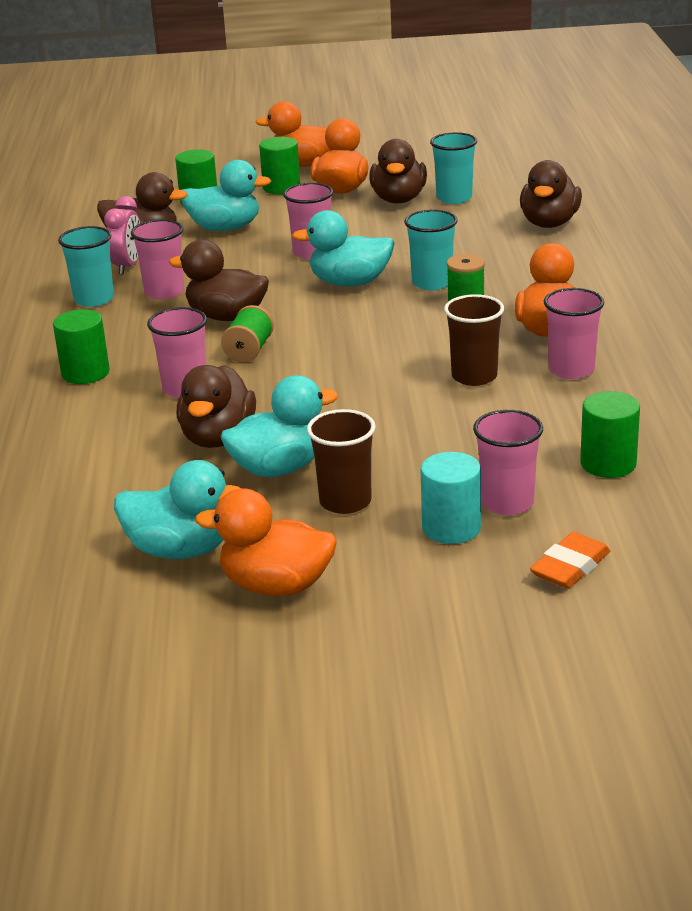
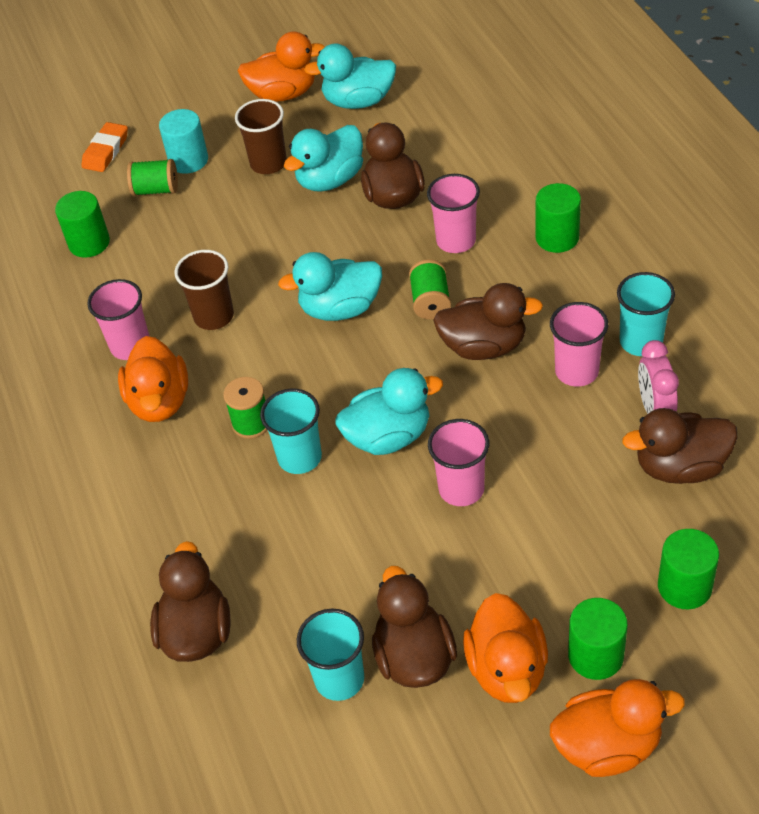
camera: 165 degrees right, 20 degrees up
turquoise duck [181,160,271,231] -> turquoise duck moved to [278,252,382,321]
pink cup [473,410,543,515] -> green spool [127,159,178,196]

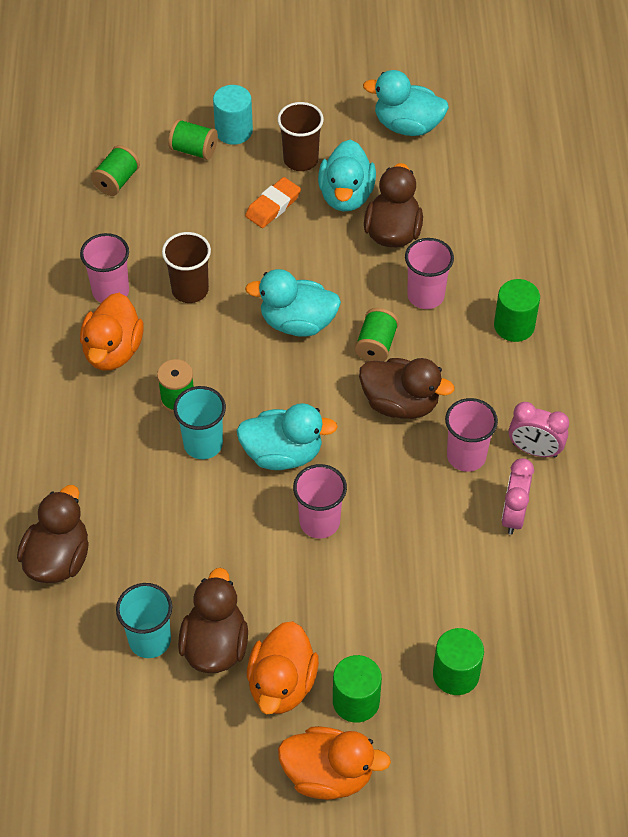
camera: 15 degrees right, 5 degrees up
green cylinder [55,191,110,258] -> green spool [91,145,140,196]
orange eraser [81,122,128,172] -> orange eraser moved to [245,177,301,228]
orange duck [238,31,325,102] -> none
turquoise duck [284,125,363,192] -> turquoise duck turned 60 degrees counterclockwise [318,140,376,212]
turquoise cup [617,272,675,356] -> pink clock [509,402,569,458]
brown duck [622,408,738,484] -> none

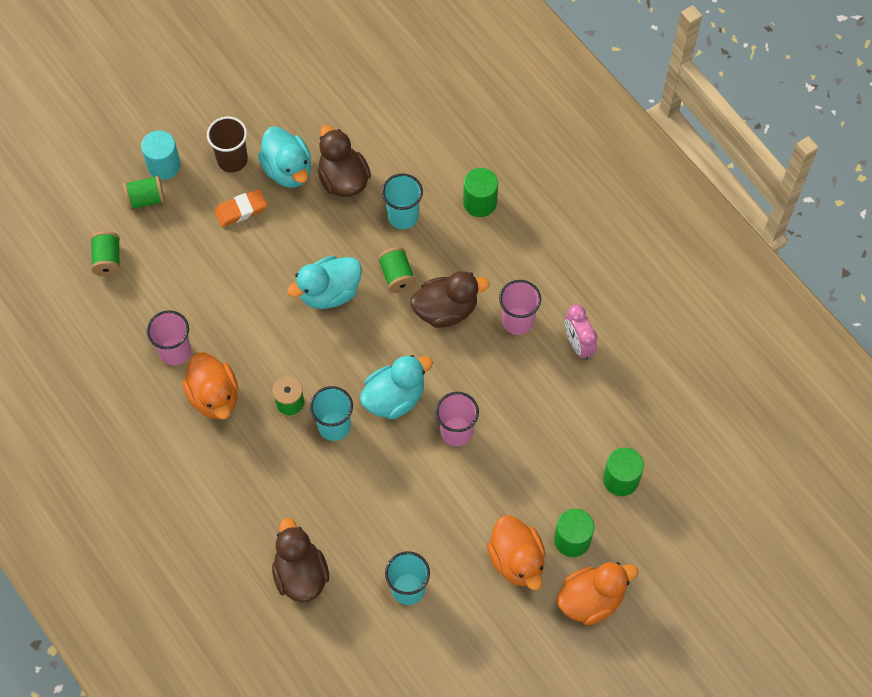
camera: 35 degrees left, 10 degrees up
brown cup [162,232,211,303] -> none
brown duck [178,568,248,673] -> none
orange eraser [245,177,301,228] -> orange eraser turned 60 degrees clockwise [214,189,267,227]
turquoise duck [363,70,449,136] -> none
pink cup [405,238,454,309] -> turquoise cup [382,174,423,229]
pink clock [509,402,569,458] -> none

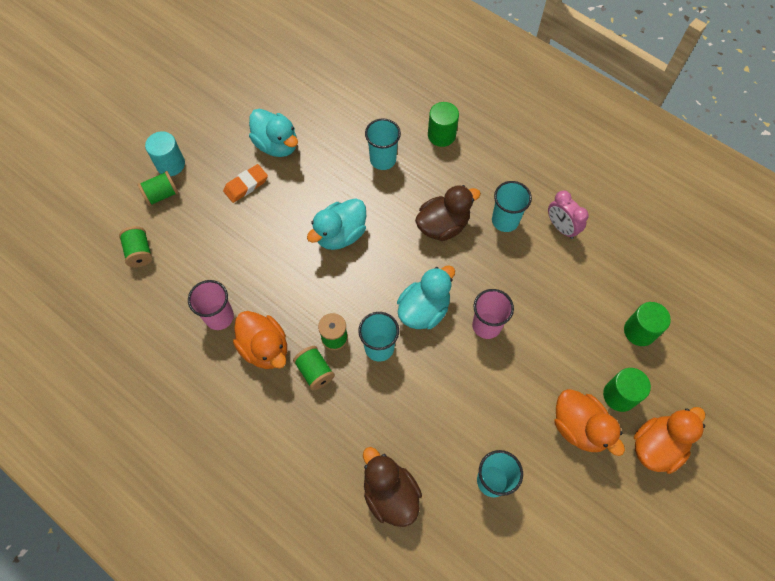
camera: 15 degrees left, 0 degrees up
brown cup [207,117,248,172] -> none
brown duck [318,125,371,197] -> none
green spool [378,247,416,293] -> green spool moved to [293,346,335,390]
pink cup [499,280,541,335] -> turquoise cup [492,181,532,232]

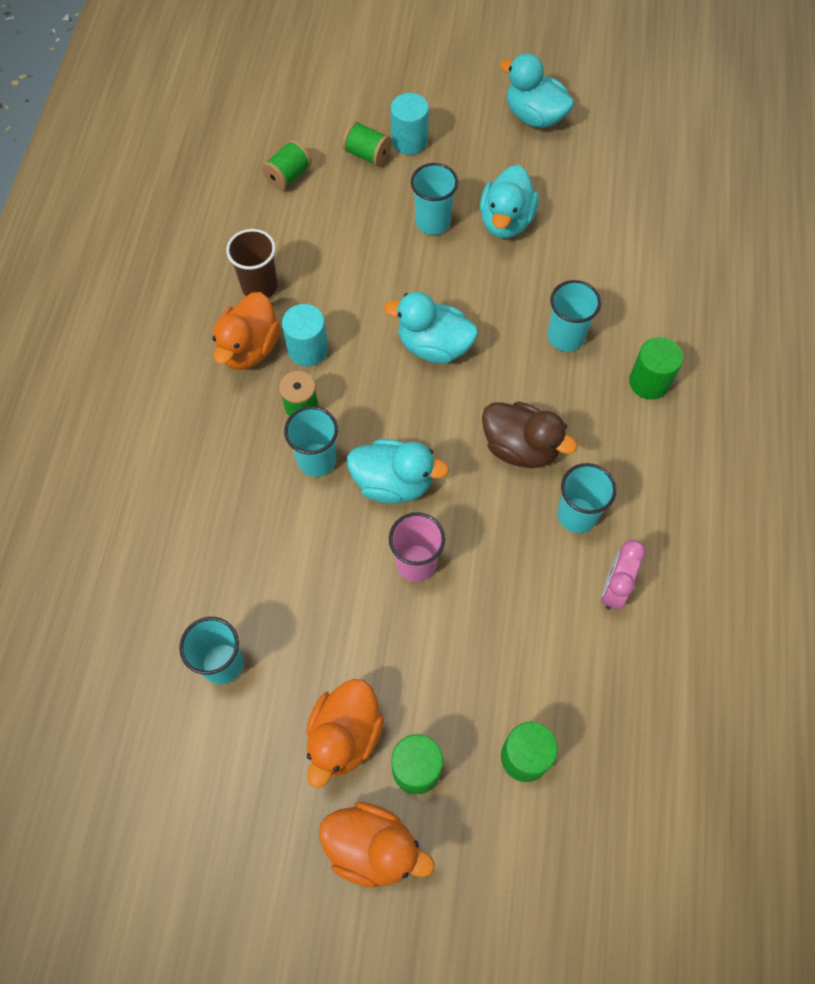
camera: 60 degrees right, 0 degrees up
pink cup [188,280,234,330] -> brown cup [226,229,278,298]
orange eraser [223,164,268,203] -> turquoise cup [411,163,458,235]
green spool [293,346,335,390] -> none
brown duck [363,447,422,527] -> none
none -> turquoise cylinder [282,304,328,366]
none -> turquoise duck [500,53,574,128]

